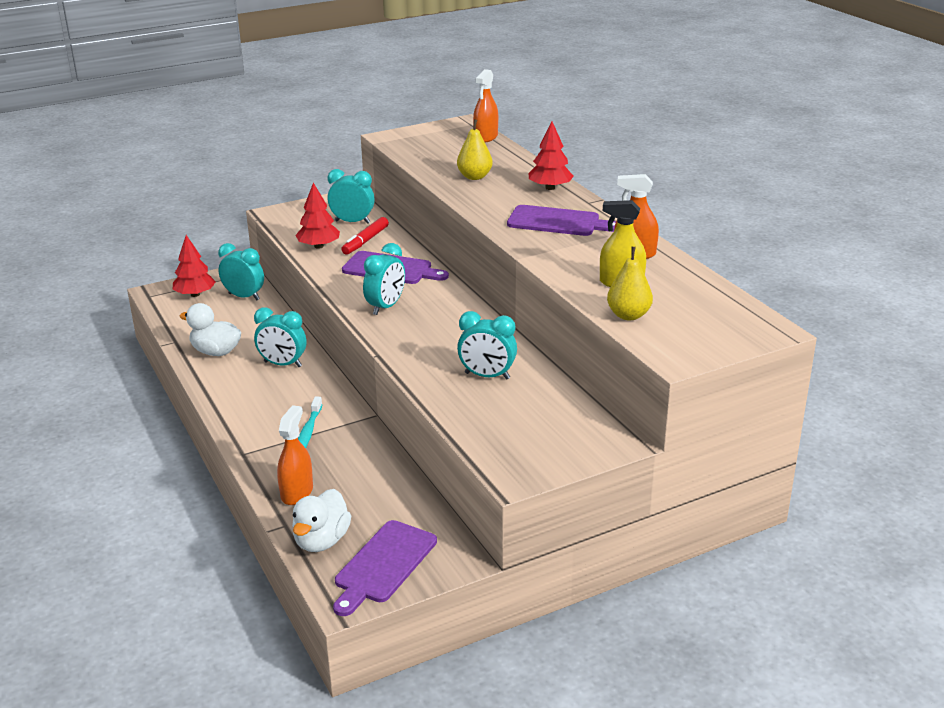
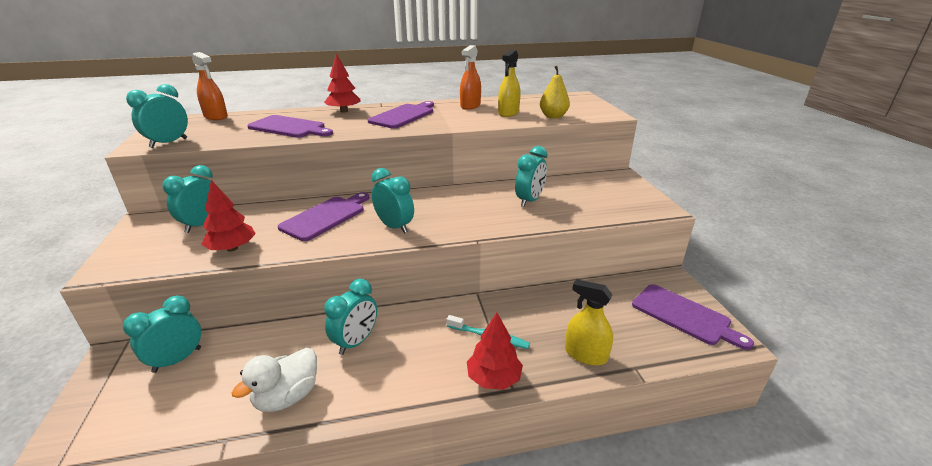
camera: 75 degrees left, 0 degrees up
red tree [172,235,216,297] -> red tree moved to [467,313,523,390]
orange spray bottle [277,405,313,505] -> yellow spray bottle [565,279,613,366]
white duck [292,489,351,552] -> none
red marker [341,217,389,255] -> none
yellow pear [457,119,493,180] -> purple cutting board [247,115,333,138]
none -> turquoise clock [126,84,188,148]

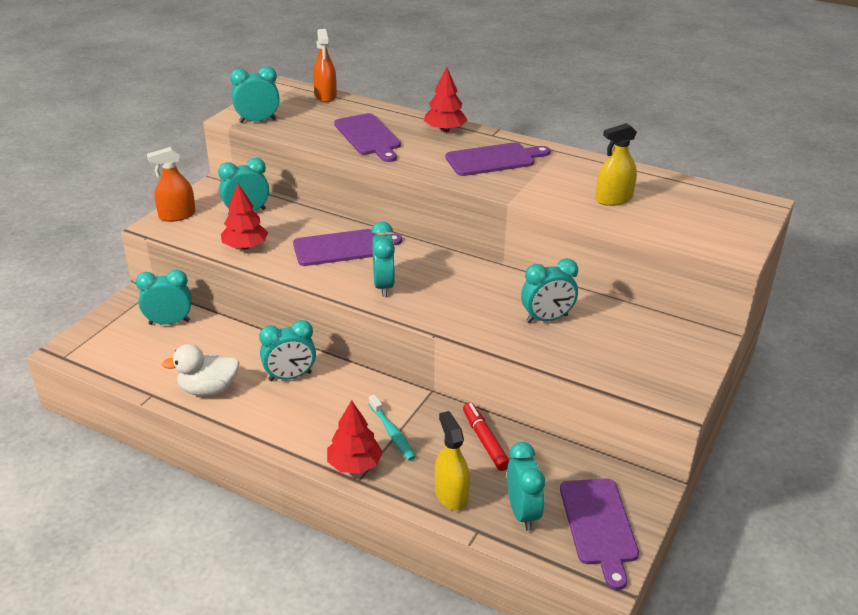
camera: 40 degrees right, 5 degrees up
orange spray bottle [460,45,481,109] -> orange spray bottle moved to [147,147,195,222]
yellow pear [540,66,570,119] -> none
none -> red marker [463,403,510,471]
none -> turquoise clock [507,442,545,531]

